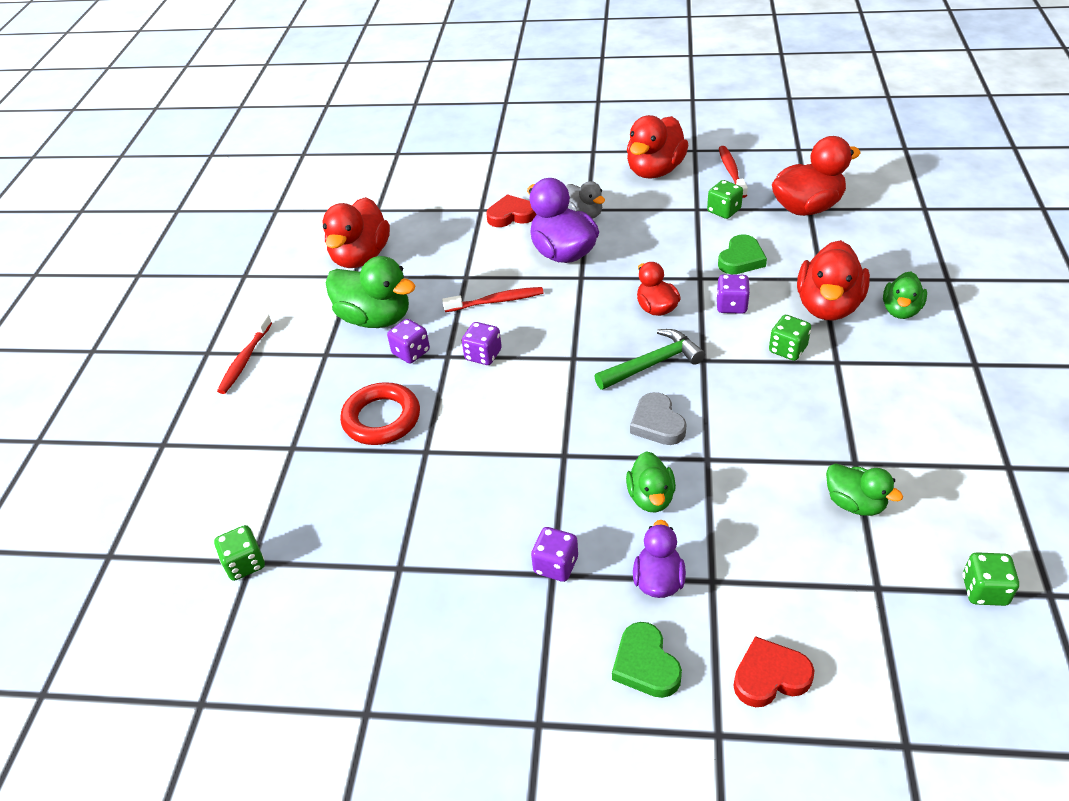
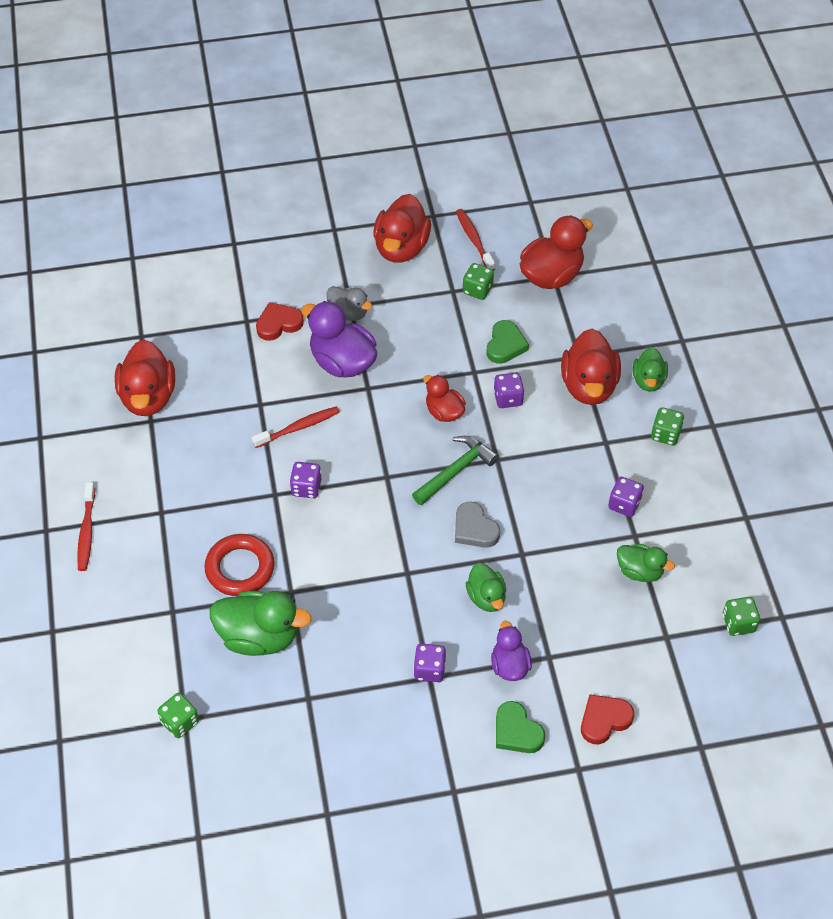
camera: 20 degrees left, 10 degrees up
green duck [326,256,416,328] -> green duck moved to [210,591,312,656]
purple dice [387,319,430,364] -> purple dice moved to [608,477,644,517]
green dice [769,315,811,361] -> green dice moved to [651,407,684,445]

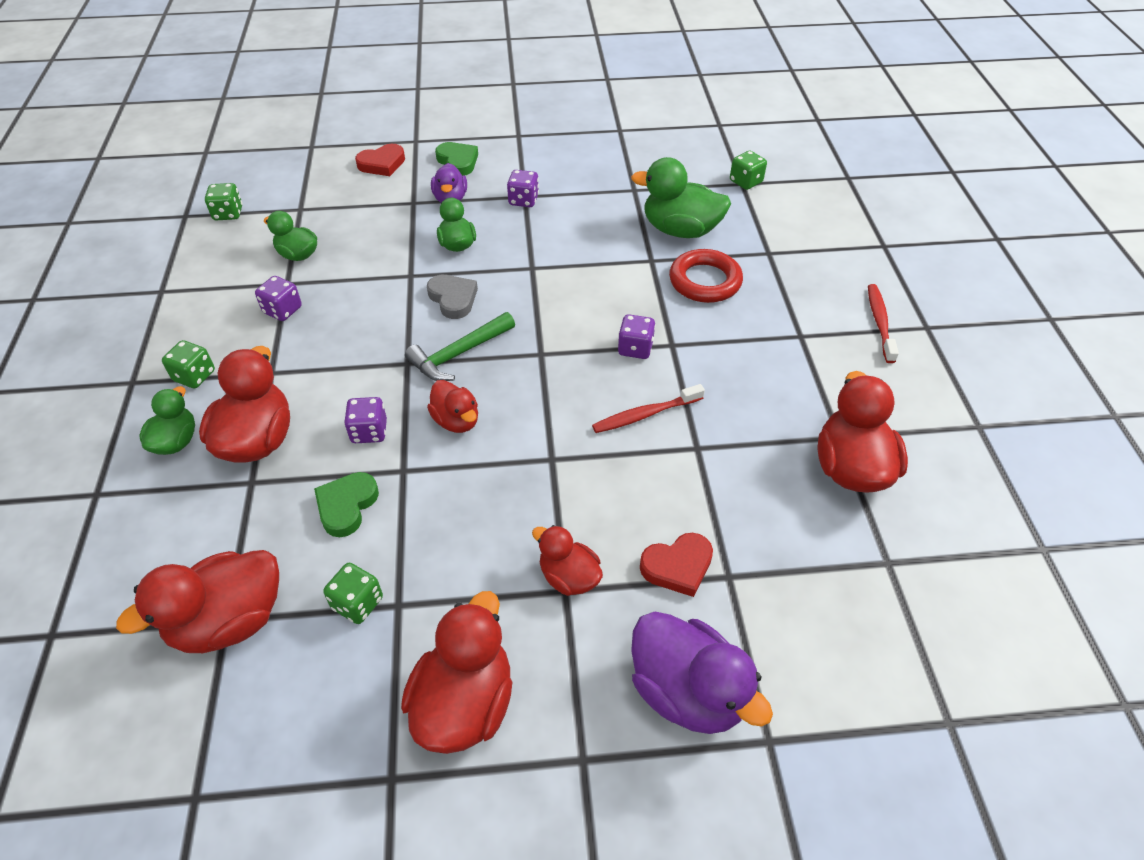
camera: 175 degrees left, 5 degrees down
purple duck [301,301,377,378] -> purple duck moved to [631,612,773,734]
grey duck [326,286,372,321] -> red duck [532,525,603,596]
red toothbrush [456,209,495,271] -> none

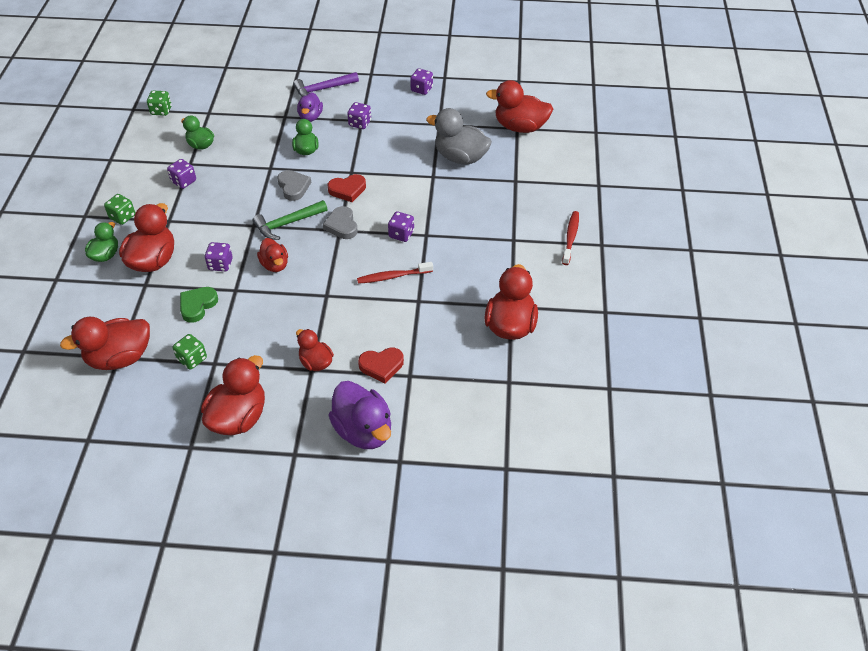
camera: 10 degrees right, 0 degrees up
red heart [355,144,405,176] -> red heart moved to [328,174,366,202]
green heart [435,142,478,176] -> purple hammer [293,72,359,97]
green duck [631,157,731,238] -> grey duck [426,108,492,165]
red ring [669,249,743,303] -> none
green dice [730,151,767,190] -> red duck [486,80,553,133]
none -> grey heart [323,206,358,239]
none -> purple dice [410,68,433,95]

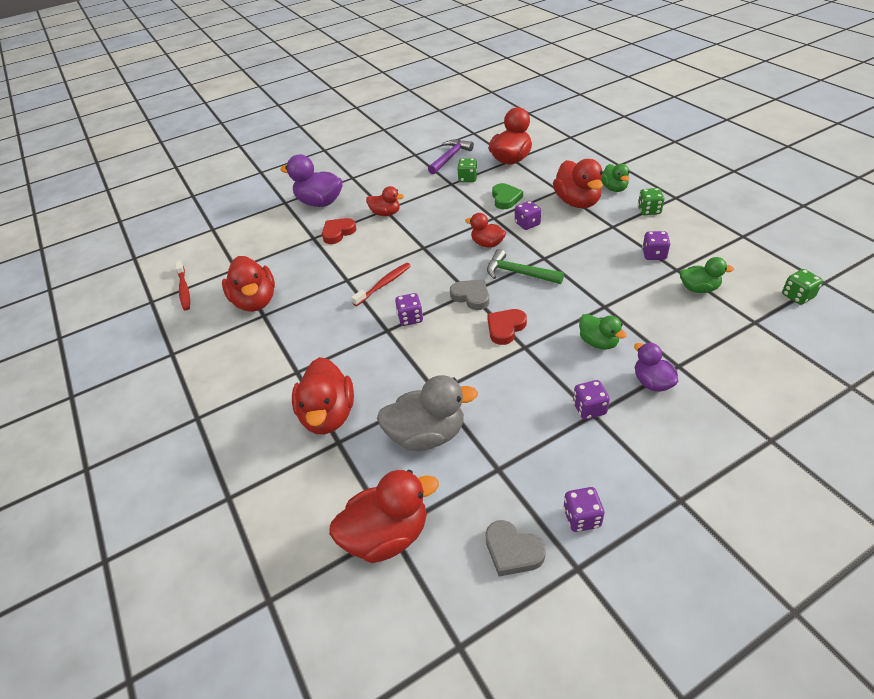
camera: 150 degrees right, 5 degrees down
red duck [201,355,265,435] -> red duck moved to [292,357,354,434]
green hammer [253,200,328,240] -> green hammer turned 90 degrees counterclockwise [487,249,564,284]
grey heart [277,170,311,201] -> grey heart moved to [485,520,546,576]
purple hammer [293,72,359,97] -> purple hammer moved to [428,139,474,174]
red toothbrush [562,211,579,265] -> red toothbrush moved to [175,261,190,310]

